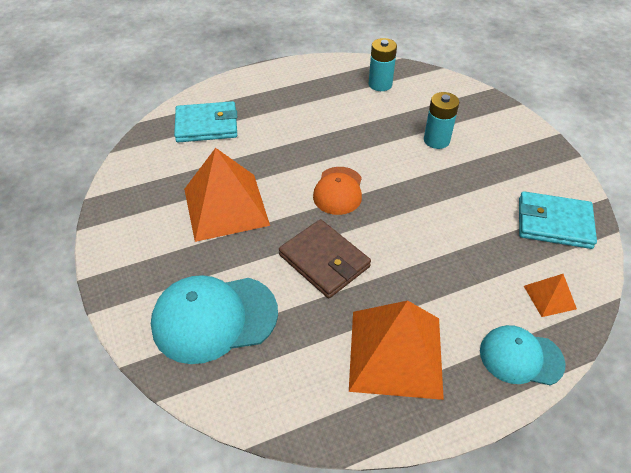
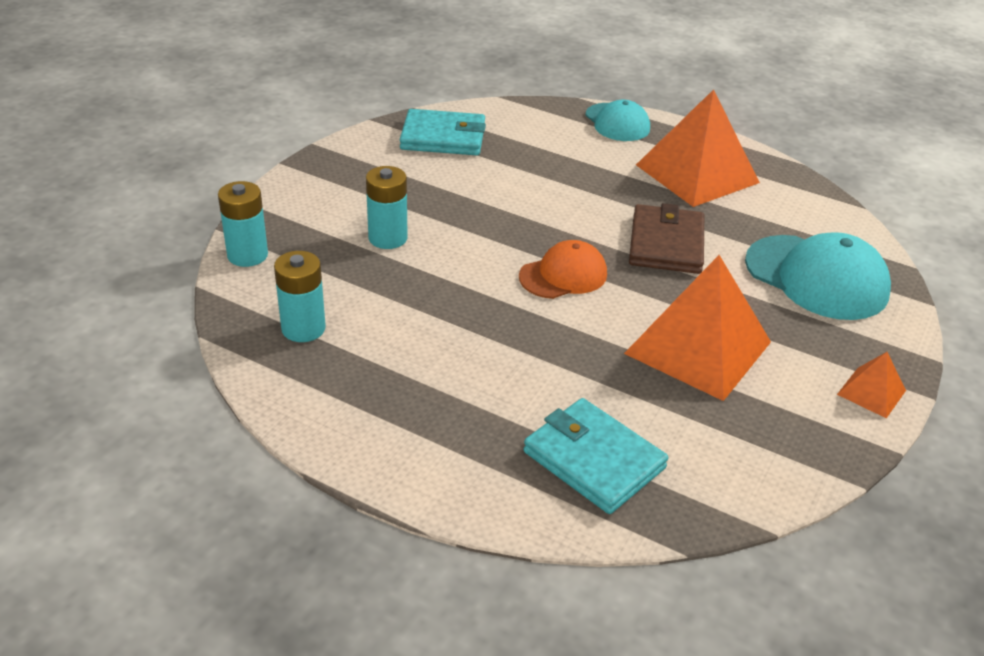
camera: 130 degrees left, 10 degrees down
turquoise wallet [519,191,597,249] -> turquoise wallet turned 60 degrees counterclockwise [400,109,486,155]
orange pyramid [524,274,577,317] -> orange pyramid moved to [837,352,906,418]
none -> turquoise battery [218,181,268,267]

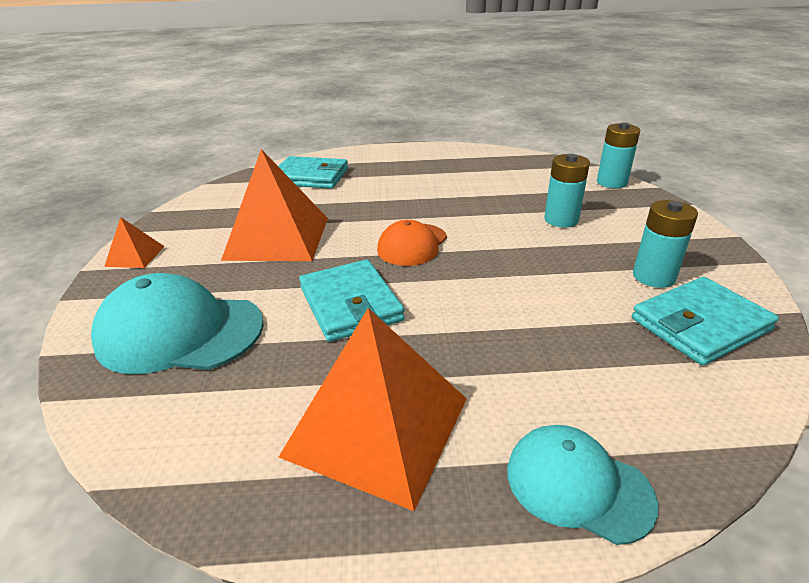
camera: 150 degrees right, 5 degrees down
turquoise battery [274,251,326,342] -> turquoise battery moved to [633,200,698,288]
brown wallet [629,203,704,274] -> turquoise wallet [299,260,405,342]

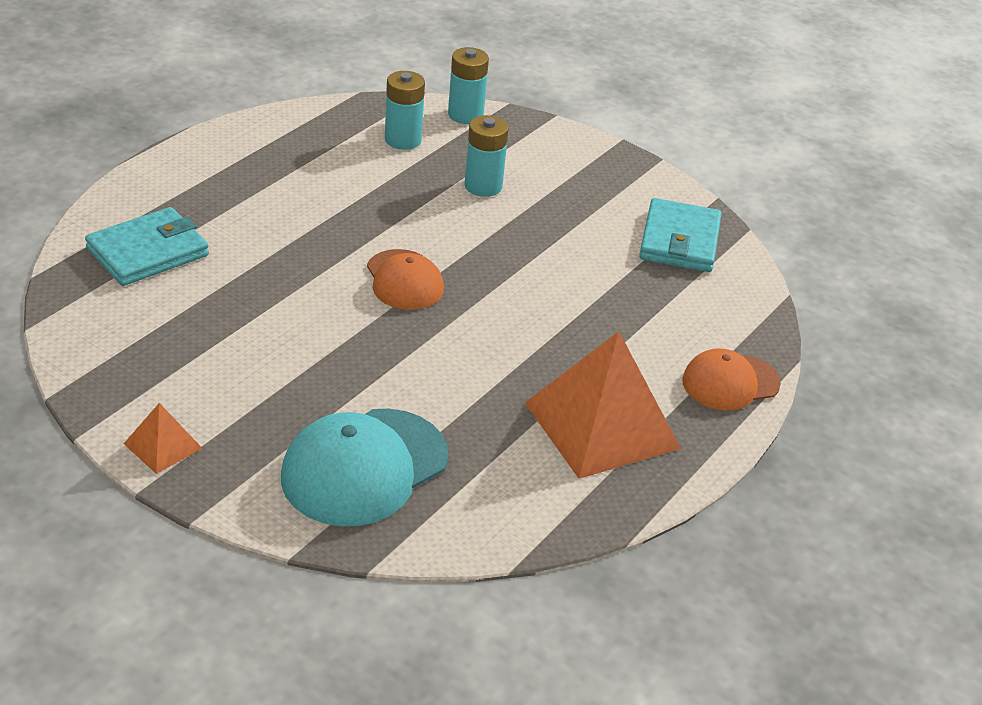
camera: 55 degrees left, 5 degrees up
orange pyramid [221,149,328,261] -> none
turquoise wallet [299,260,405,342] -> none
turquoise cap [507,425,658,545] -> orange cap [682,348,781,410]
turquoise battery [633,200,698,288] -> turquoise battery moved to [385,71,425,150]

